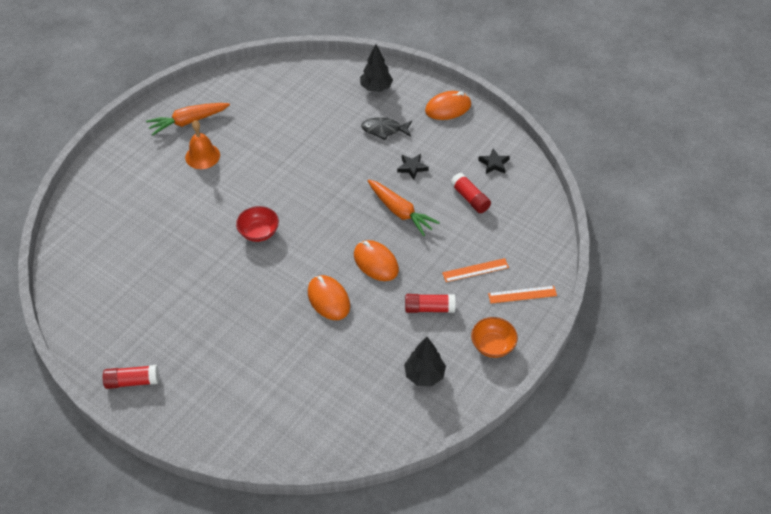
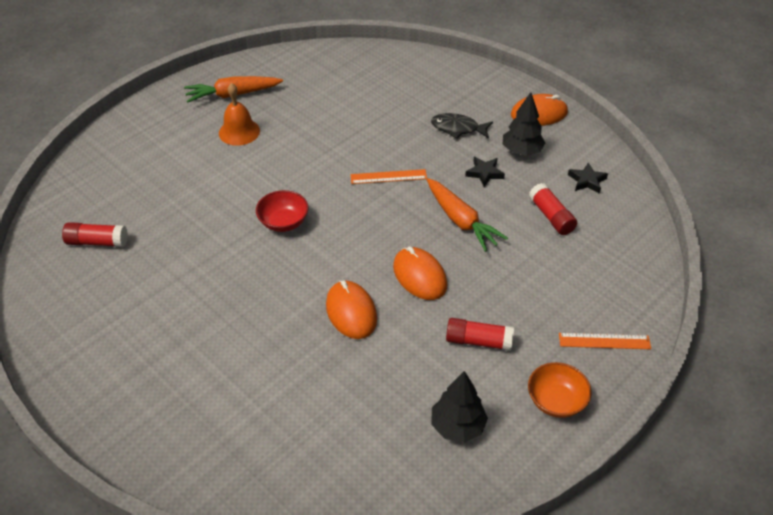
camera: 10 degrees right, 5 degrees down
red glue stick [103,365,159,389] -> red glue stick moved to [62,222,128,247]
black tree [360,44,393,92] -> black tree moved to [503,92,545,156]
orange ruler [442,258,509,282] -> orange ruler moved to [351,169,427,184]

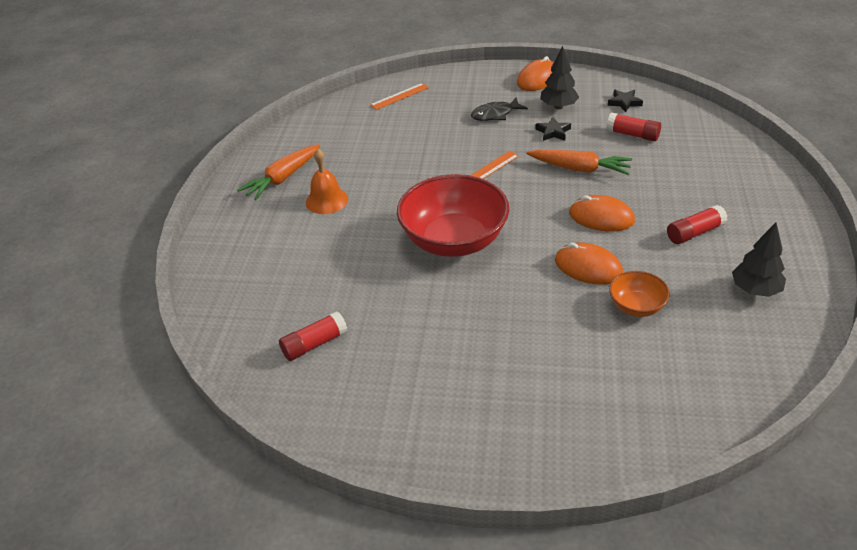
camera: 35 degrees left, 5 degrees down
red bowl [256,190,308,232] -> red bowl [397,174,509,257], size x2.08
orange bowl [528,362,592,418] -> orange bowl moved to [609,271,670,317]
orange ruler [559,333,651,349] -> orange ruler moved to [370,83,429,110]

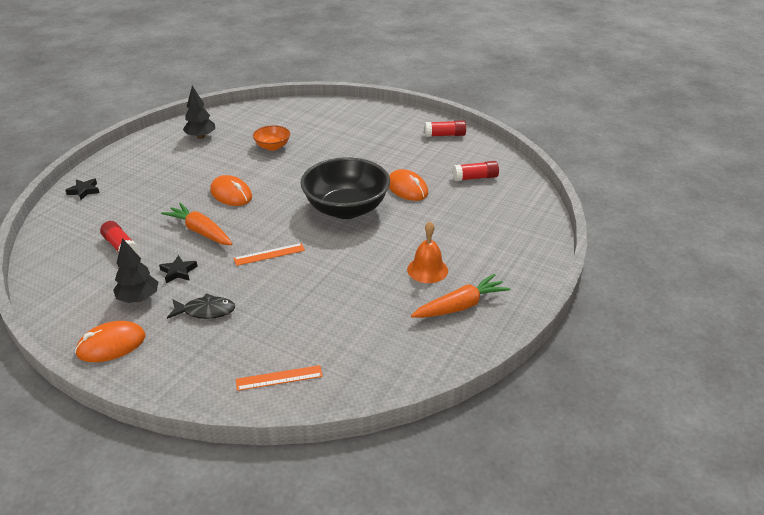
camera: 160 degrees left, 5 degrees down
red bowl [397,174,509,257] -> black bowl [300,157,390,219]
orange mouse [555,242,623,285] -> orange mouse moved to [389,169,428,201]
black star [608,90,643,113] -> black star moved to [65,178,99,200]
red glue stick [667,205,728,244] -> red glue stick moved to [425,120,466,137]

